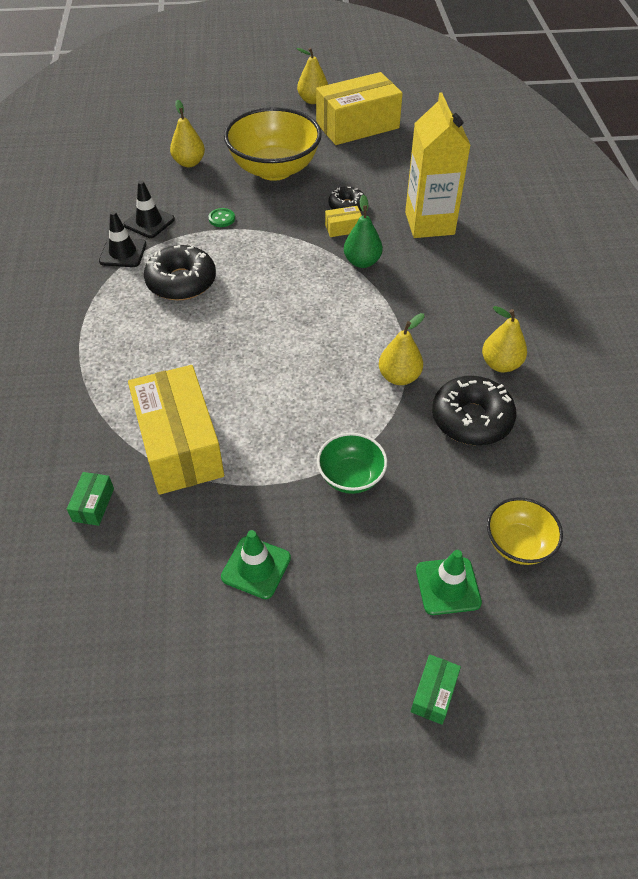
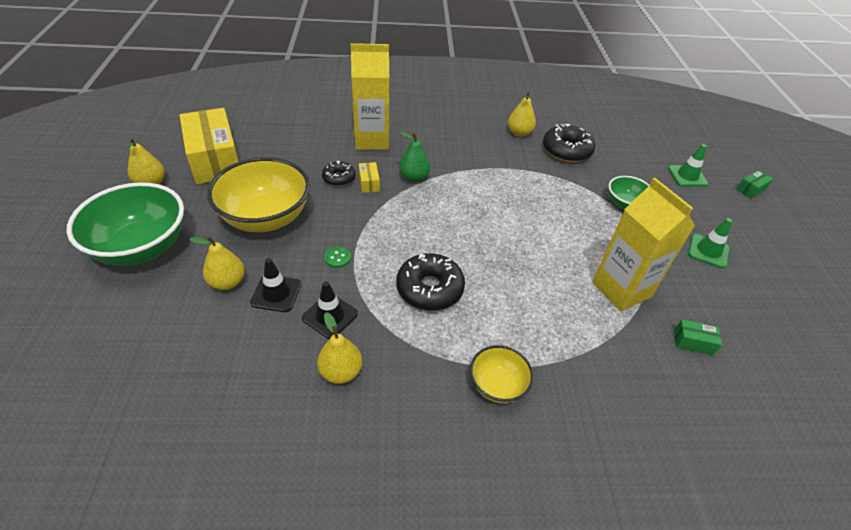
camera: 90 degrees left, 5 degrees down
black traffic cone [99,211,146,267] -> black traffic cone moved to [250,258,301,312]
yellow box [128,365,224,495] -> yellow carton [592,178,695,311]
yellow pear [379,313,425,385] -> yellow pear moved to [317,312,362,384]
green box [411,654,461,725] -> green box turned 60 degrees counterclockwise [736,170,773,198]
yellow bowl [487,497,563,565] -> yellow bowl moved to [470,345,534,403]
none -> green bowl [67,182,184,266]

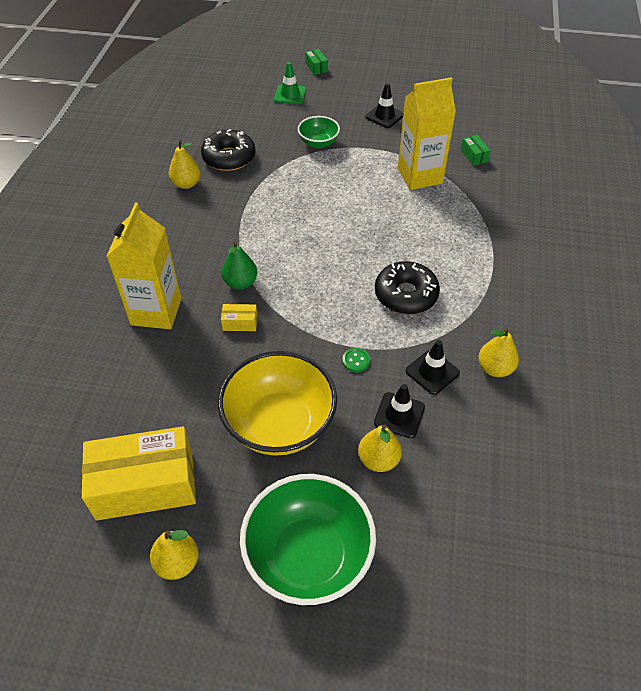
camera: 75 degrees left, 5 degrees up
black donut [322,161,356,186] -> none
yellow bowl [470,345,534,403] -> none
green box [674,319,722,355] -> green box turned 45 degrees counterclockwise [461,135,491,166]
green traffic cone [688,218,732,268] -> black traffic cone [365,83,404,128]

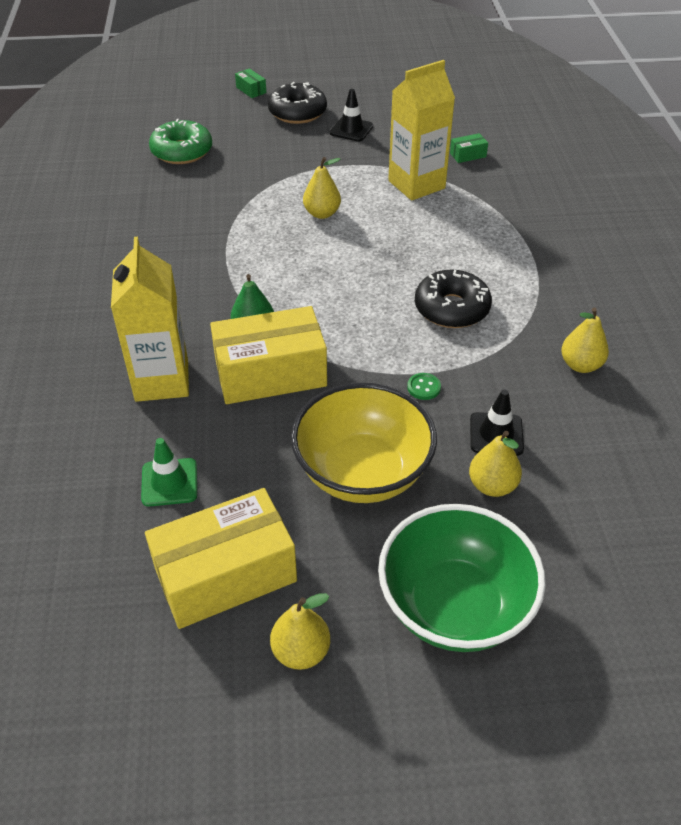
camera: 15 degrees left, 5 degrees down
yellow pear [169,140,201,189] -> yellow pear moved to [303,157,341,219]
black donut [201,129,255,171] -> black donut moved to [268,82,327,124]
yellow box [221,304,257,331] -> yellow box [210,306,327,404], size x2.48
green traffic cone [274,62,306,104] -> green traffic cone moved to [141,438,197,507]
green bowl [298,116,340,148] -> none
black traffic cone [405,340,460,395] -> none
green box [461,135,491,166] -> green box turned 75 degrees counterclockwise [450,133,488,163]
none -> green donut [149,119,212,164]

